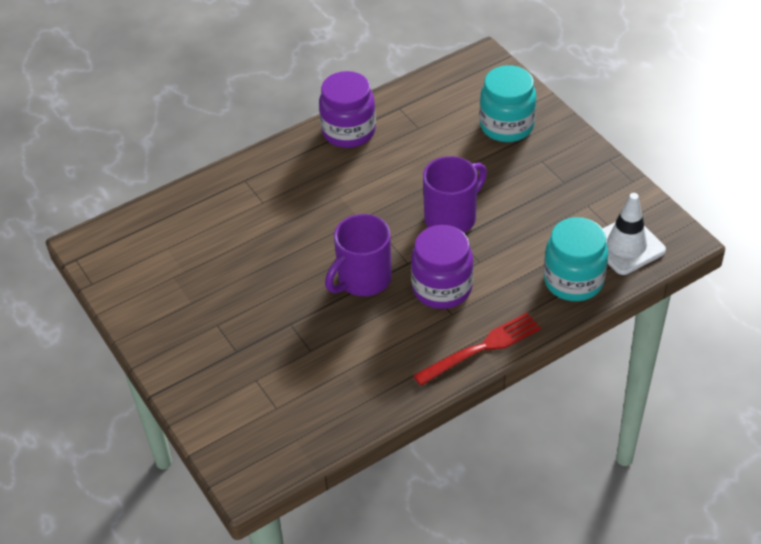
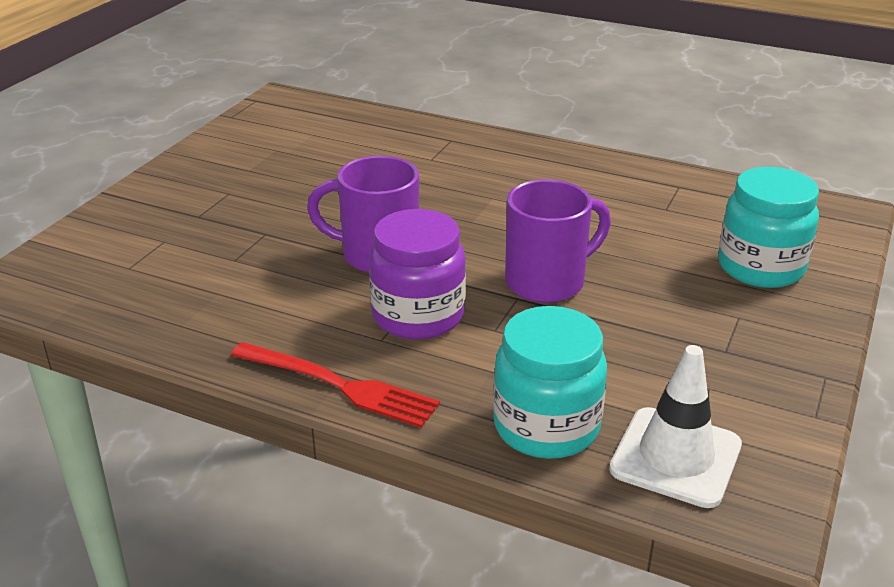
camera: 55 degrees right, 15 degrees down
purple jar [319,71,376,148] -> none
purple mug [423,156,487,233] -> purple mug turned 45 degrees counterclockwise [505,179,611,303]

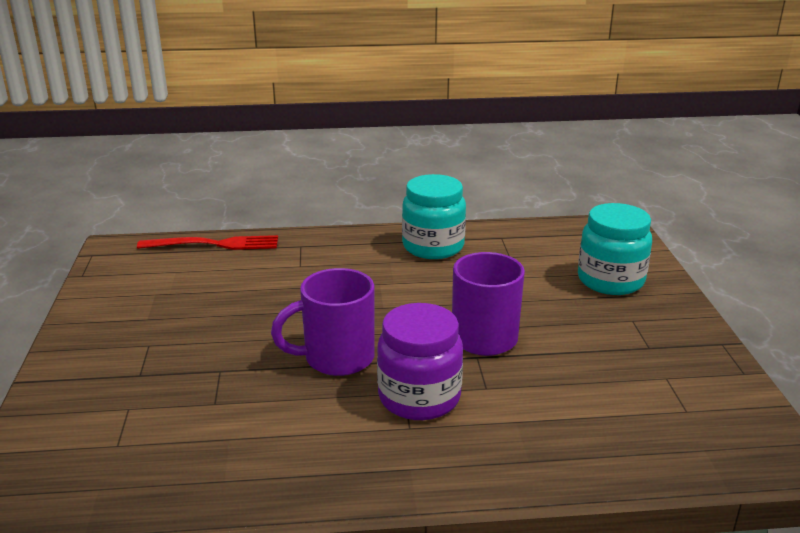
camera: 30 degrees left, 5 degrees down
red fork [231,342,440,428] -> red fork moved to [137,235,278,250]
turquoise jar [493,306,607,459] -> turquoise jar moved to [402,174,466,259]
white traffic cone [609,345,742,508] -> none

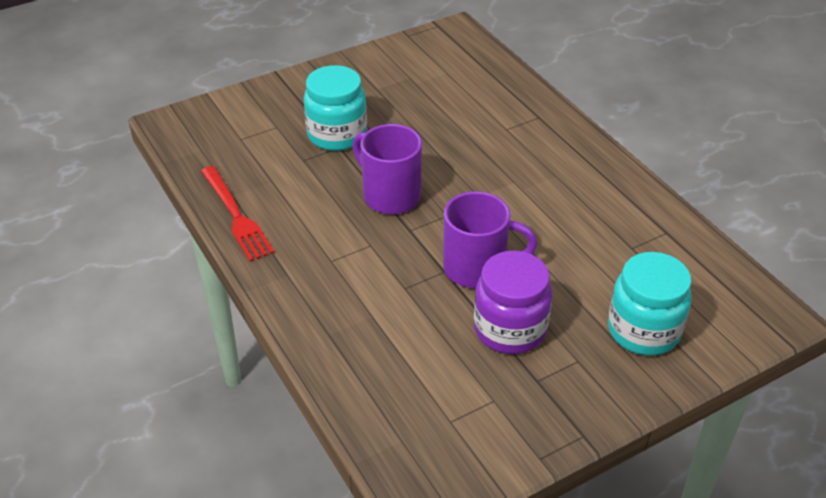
camera: 65 degrees right, 15 degrees up
red fork [137,235,278,250] -> red fork moved to [201,166,274,262]
purple jar [377,303,463,420] -> purple jar moved to [474,251,552,354]
turquoise jar [402,174,466,259] -> turquoise jar moved to [304,65,367,151]

